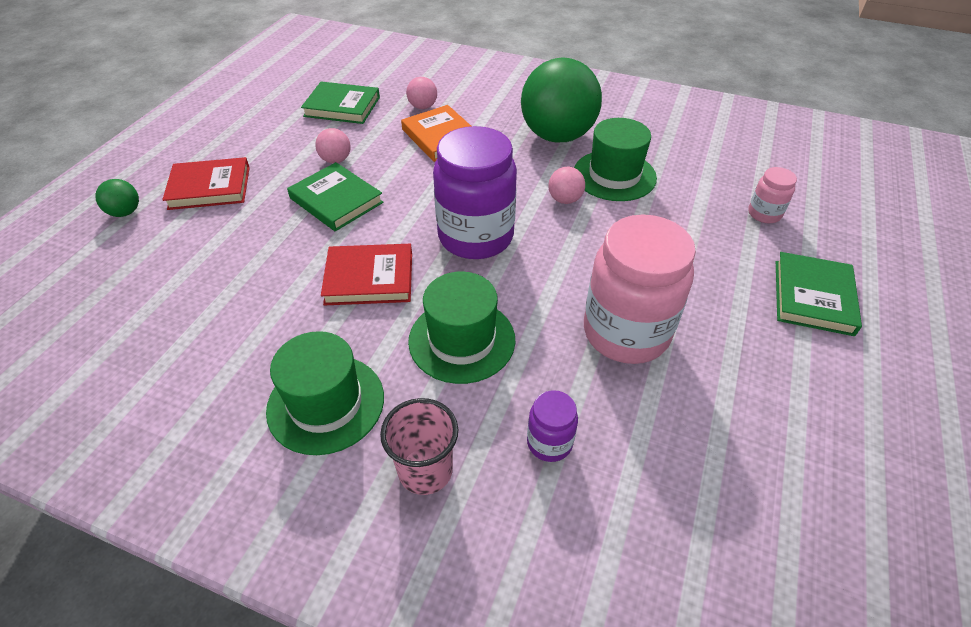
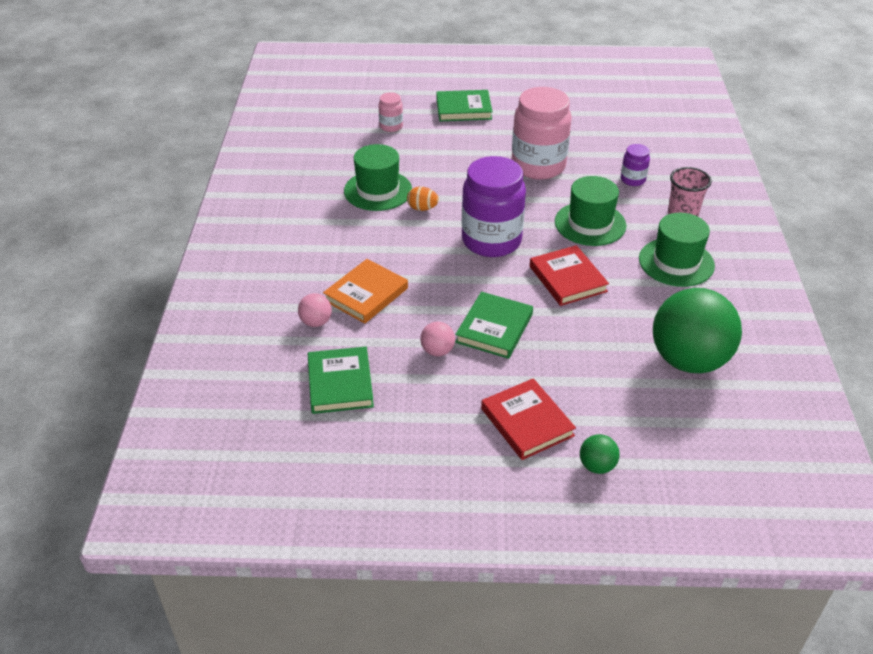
camera: 110 degrees left, 5 degrees down
green ball [521,57,602,142] -> green ball moved to [653,288,742,373]
pink ball [548,167,585,204] -> orange egg [407,186,439,211]

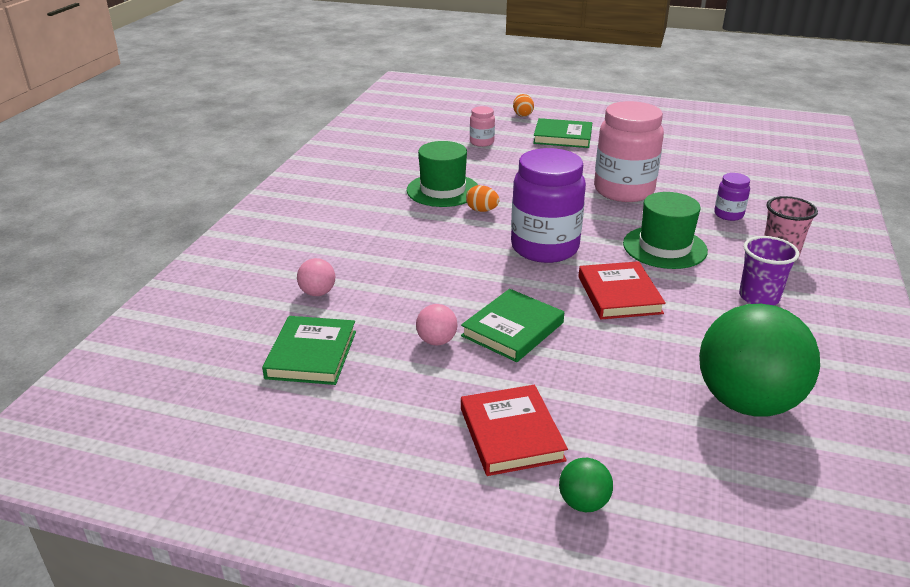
camera: 15 degrees right, 10 degrees down
orange book [323,259,408,324] -> none
green hat [639,213,715,287] -> purple cup [739,236,799,305]
none -> orange egg [513,94,534,117]

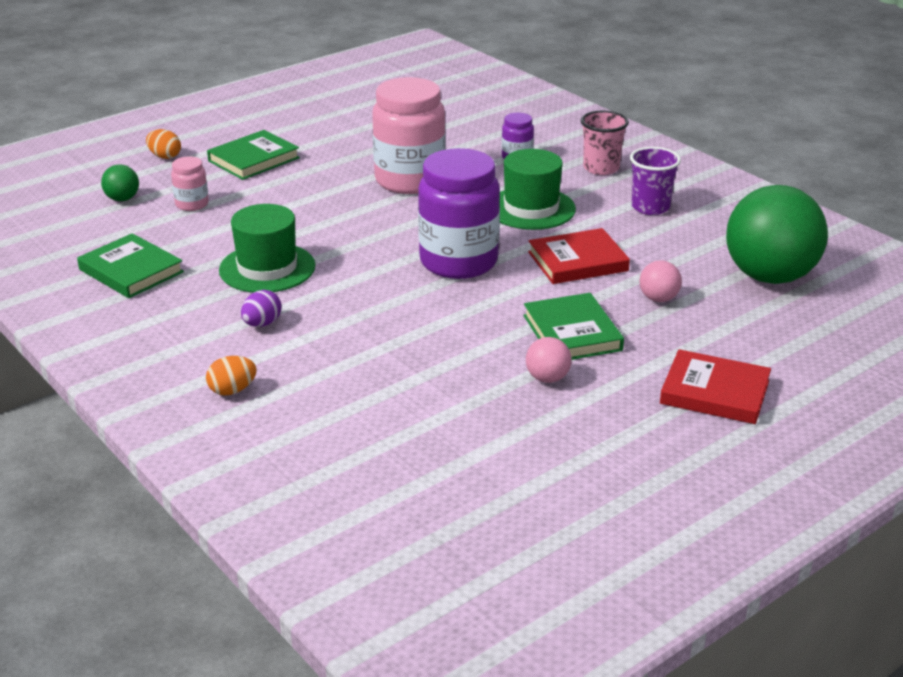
camera: 55 degrees left, 0 degrees up
green book [262,316,356,385] -> green book moved to [77,233,184,298]
pink ball [297,258,335,296] -> pink ball moved to [640,260,682,302]
orange egg [466,185,499,212] -> orange egg moved to [206,356,257,395]
green ball [559,458,613,512] -> green ball moved to [101,164,139,201]
red book [579,261,666,319] -> red book turned 45 degrees counterclockwise [528,228,630,284]
none -> purple egg [241,290,282,327]

